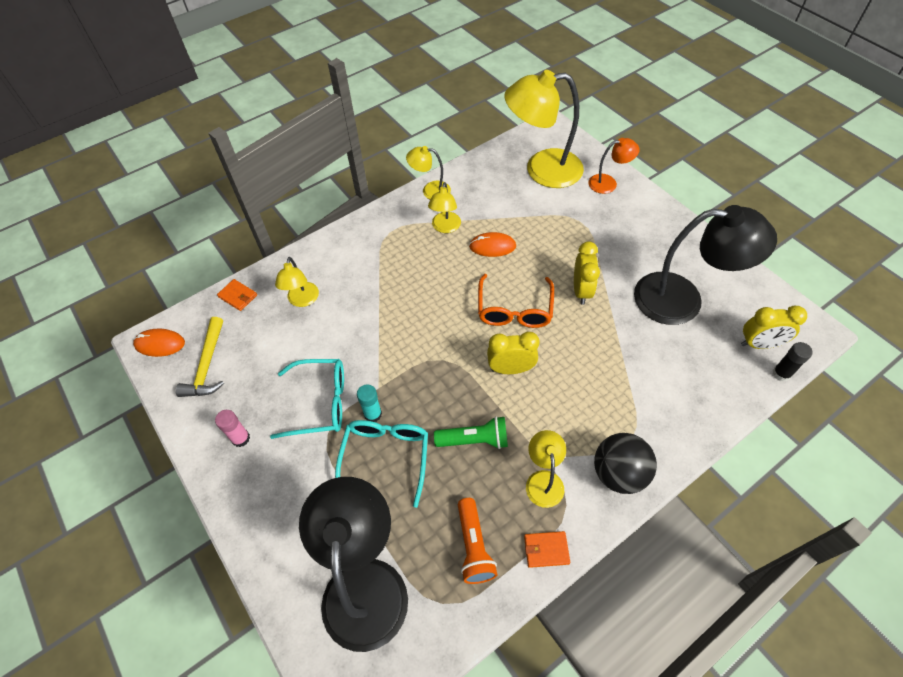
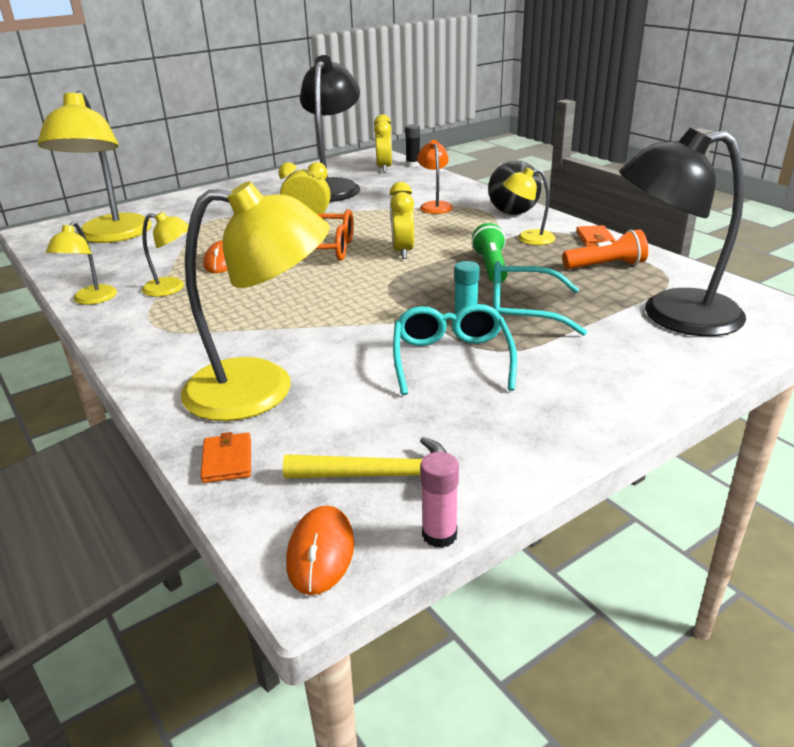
camera: 90 degrees left, 25 degrees down
pink glue stick [215,410,250,447] -> pink glue stick moved to [420,452,459,548]
orange wallet [217,279,257,311] -> orange wallet turned 45 degrees counterclockwise [200,432,251,483]
yellow lamp [275,257,319,307] -> yellow lamp [181,181,329,421], size x2.05
orange lamp [588,138,640,194] -> orange lamp moved to [417,140,453,214]

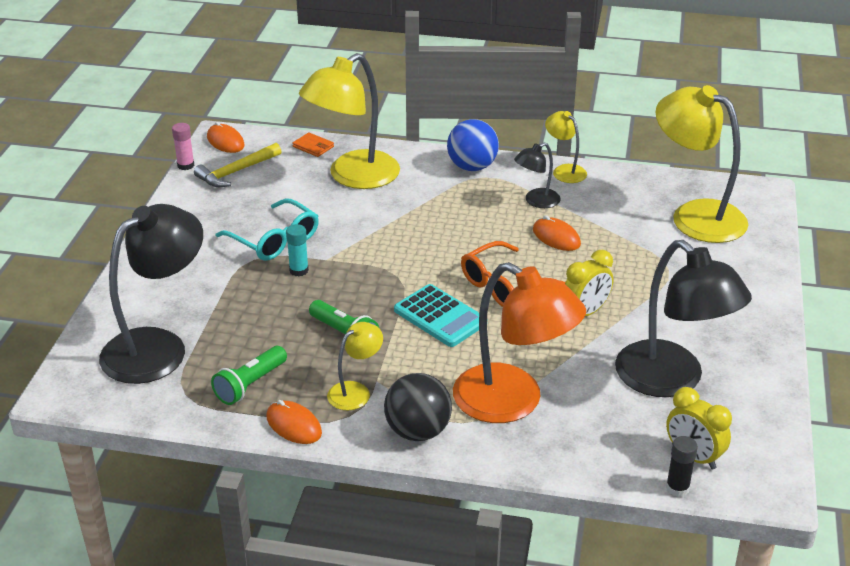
camera: 135 degrees right, 5 degrees up
yellow lamp [142,212,189,297] -> black lamp [514,143,561,208]
yellow clock [390,182,414,259] -> turquoise calculator [394,284,479,347]
orange lamp [417,140,453,214] -> orange lamp [453,262,586,423], size x2.05
turquoise glasses [493,261,587,336] -> none
orange flashlight [562,229,648,269] -> green flashlight [211,346,287,405]
orange wallet [576,225,615,246] -> orange mouse [266,400,322,444]
none -> blue ball [447,119,499,171]

